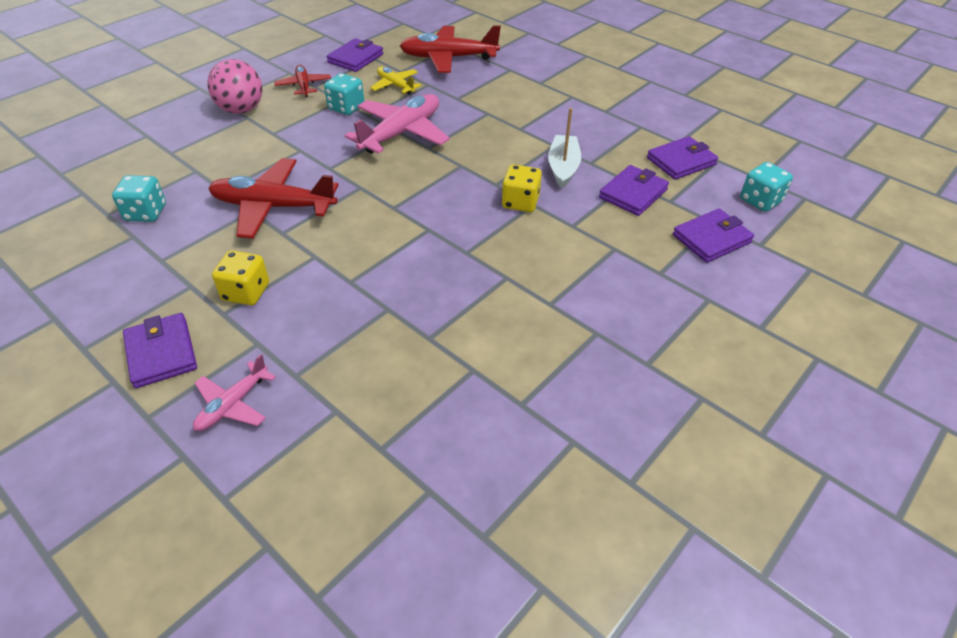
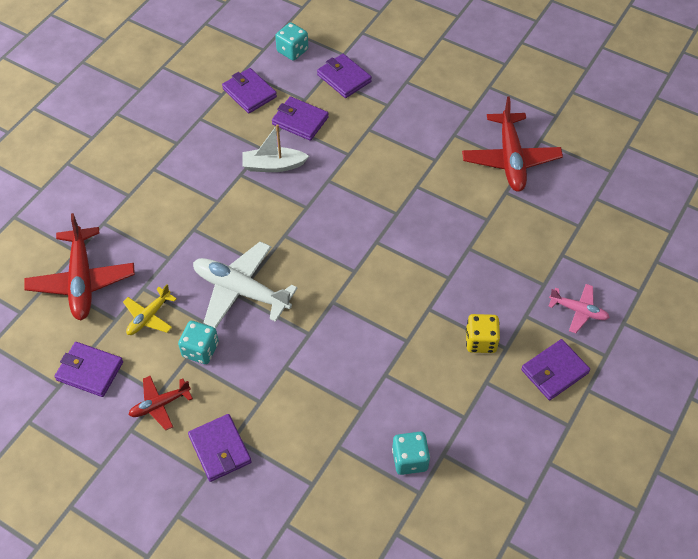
camera: 100 degrees left, 10 degrees up
pink ball [207,59,262,114] -> purple wallet [188,414,251,482]
red plane [208,158,338,239] -> red plane moved to [462,97,563,192]
pink plane [345,94,450,154] -> white plane [193,242,298,329]
yellow dice [502,165,542,212] -> none

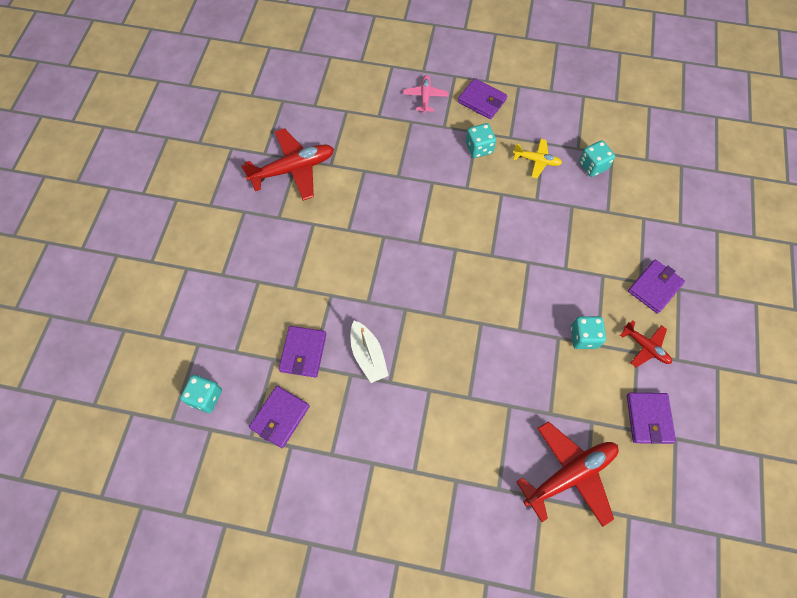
camera: 110 degrees left, 10 degrees up
yellow plane [123,284,177,335] -> yellow plane moved to [513,139,562,178]
white plane [193,242,298,329] -> none
purple wallet [317,54,372,98] -> none
yellow dice [466,314,500,353] -> turquoise dice [466,123,496,158]

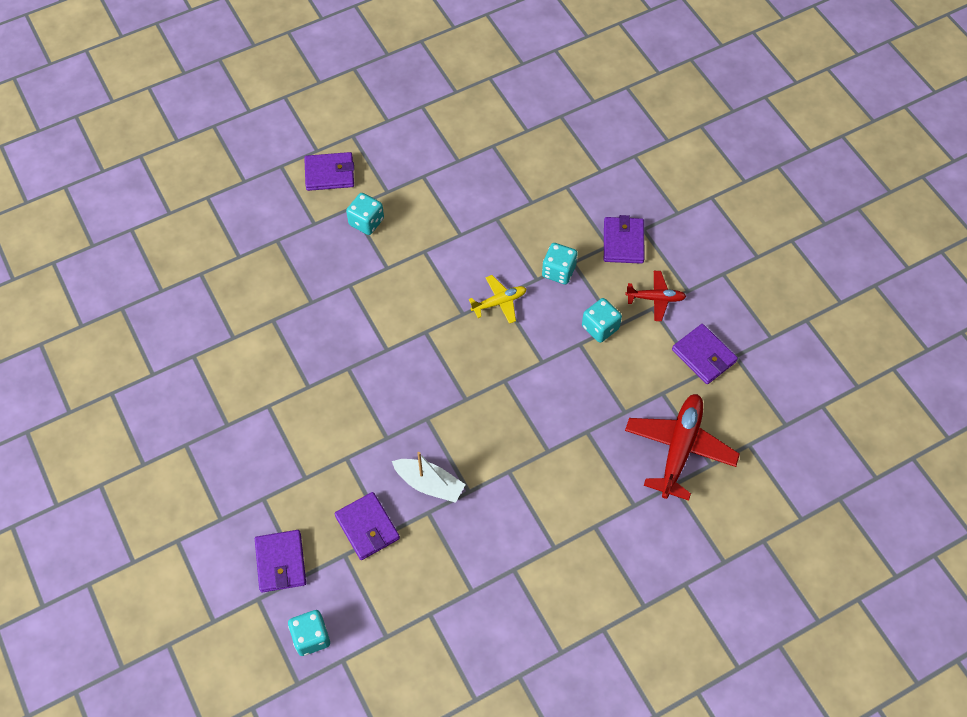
camera: 40 degrees left, 5 degrees down
red plane [241,128,334,201] -> none
purple wallet [249,386,310,448] -> purple wallet moved to [255,530,306,593]
pink plane [403,75,448,113] -> none
yellow plane [513,139,562,178] -> yellow plane moved to [469,275,526,324]
turquoise dice [579,141,615,177] -> turquoise dice moved to [542,243,578,284]

